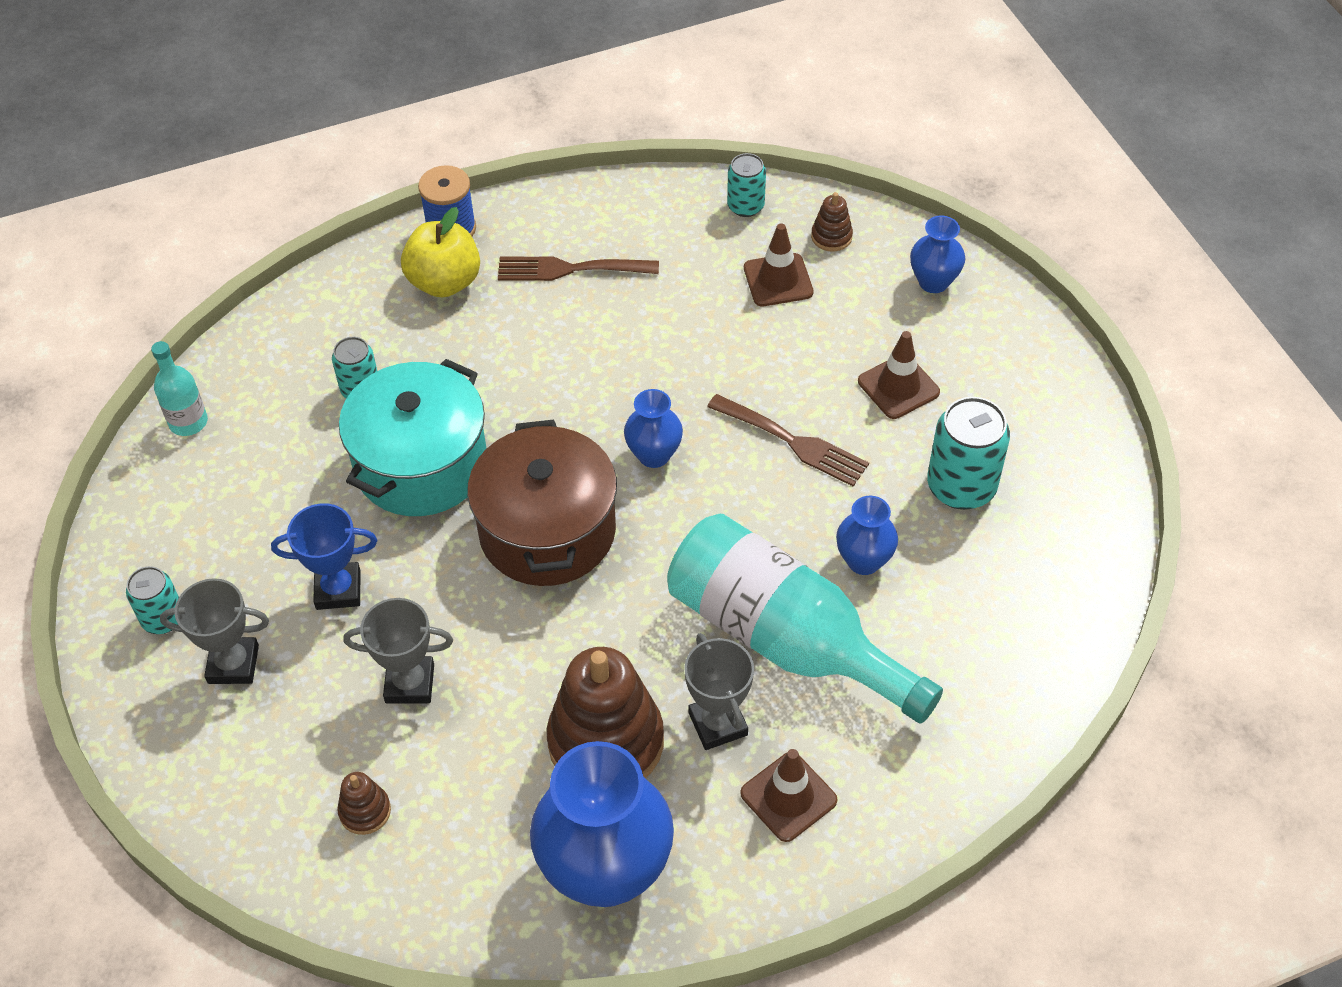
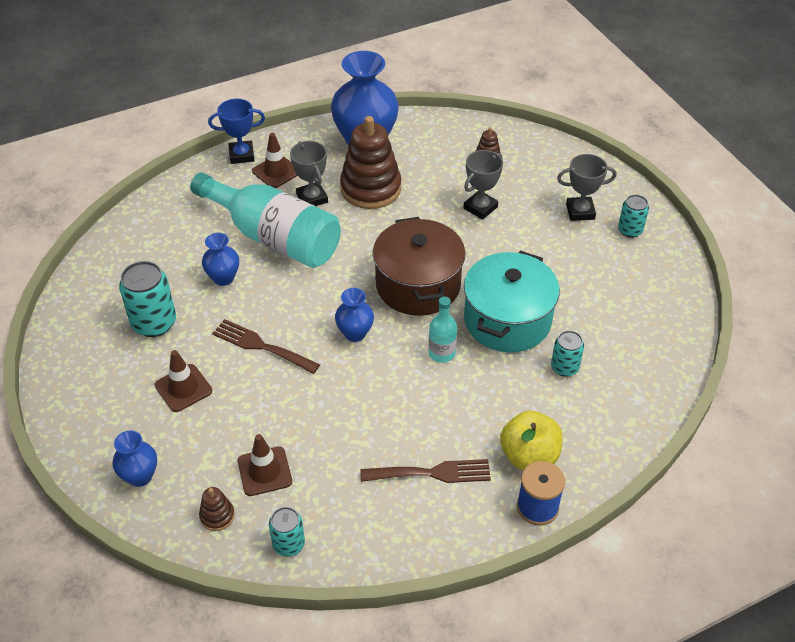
camera: 175 degrees right, 5 degrees down
turquoise bottle [151,341,208,436] -> turquoise bottle moved to [428,296,457,363]
blue trophy [271,503,377,610] -> blue trophy moved to [208,99,265,164]
grey trophy [343,598,453,704] -> grey trophy turned 45 degrees counterclockwise [464,150,503,220]

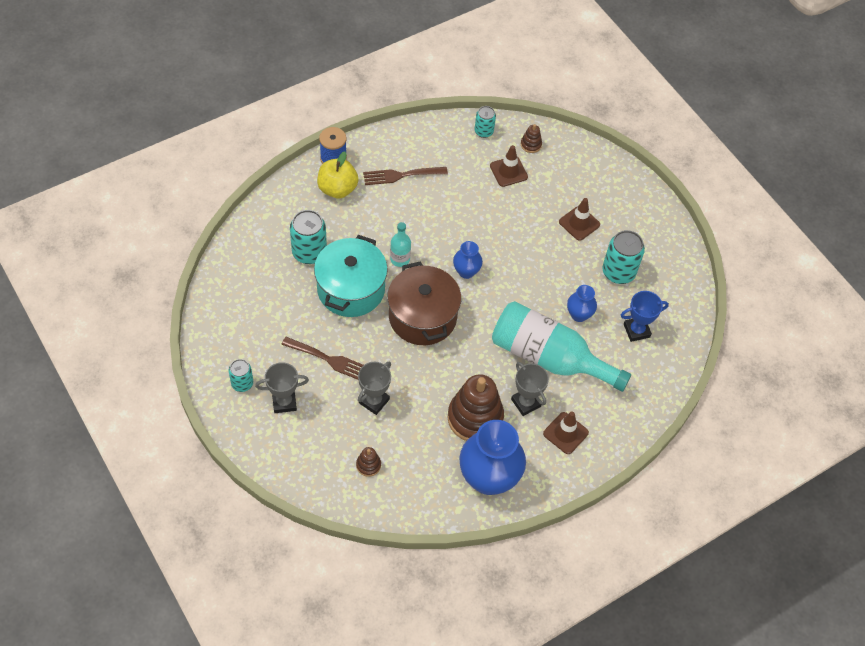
camera: 170 degrees right, 10 degrees up
blue vase [112,430,157,487] -> none
blue trophy [208,99,265,164] -> blue trophy moved to [621,291,669,342]
brown fork [212,319,320,374] -> brown fork moved to [281,337,363,380]
turquoise can [551,331,584,377] -> turquoise can [290,210,327,264], size x1.66

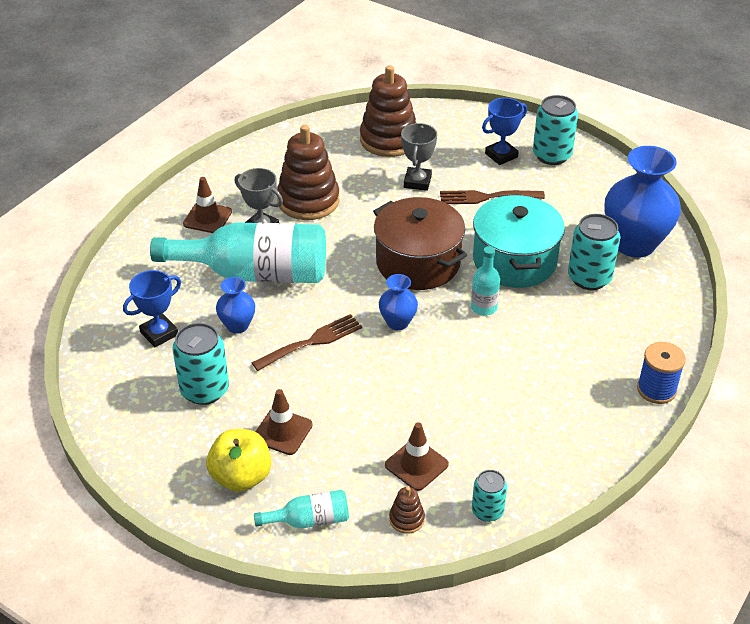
camera: 160 degrees right, 15 degrees down
turquoise can [229,359,253,392] -> turquoise can [533,95,578,165], size x1.66
grey trophy [255,362,309,413] -> blue trophy [482,98,527,165]
yellow apple [317,152,358,198] -> yellow apple moved to [206,429,271,492]
brown stacking toy [356,447,381,477] -> brown stacking toy [360,65,416,157], size x2.30
brown fork [363,167,448,185] -> brown fork moved to [252,314,362,371]
blue vase [459,420,526,495] -> blue vase moved to [605,146,681,258]
none -> turquoise bottle [254,490,349,528]

